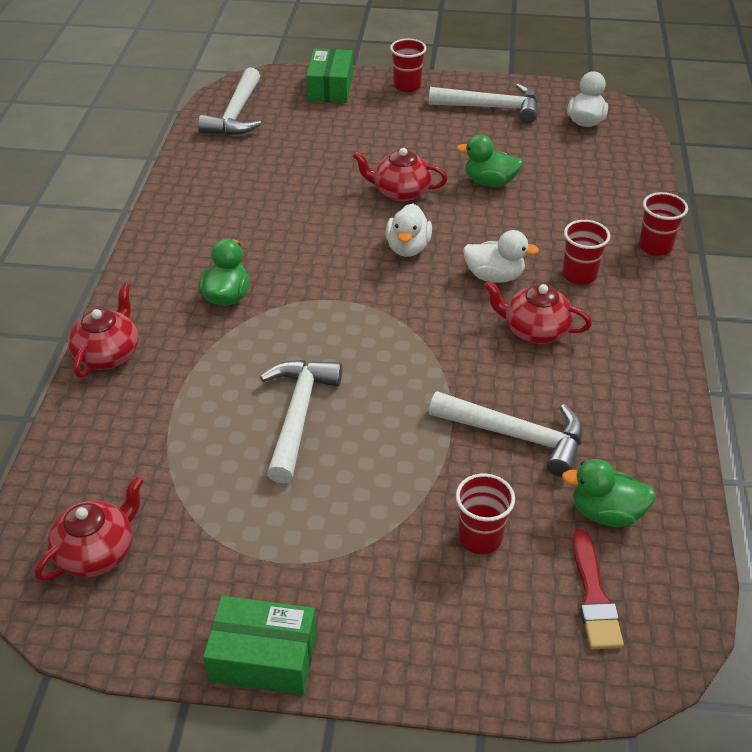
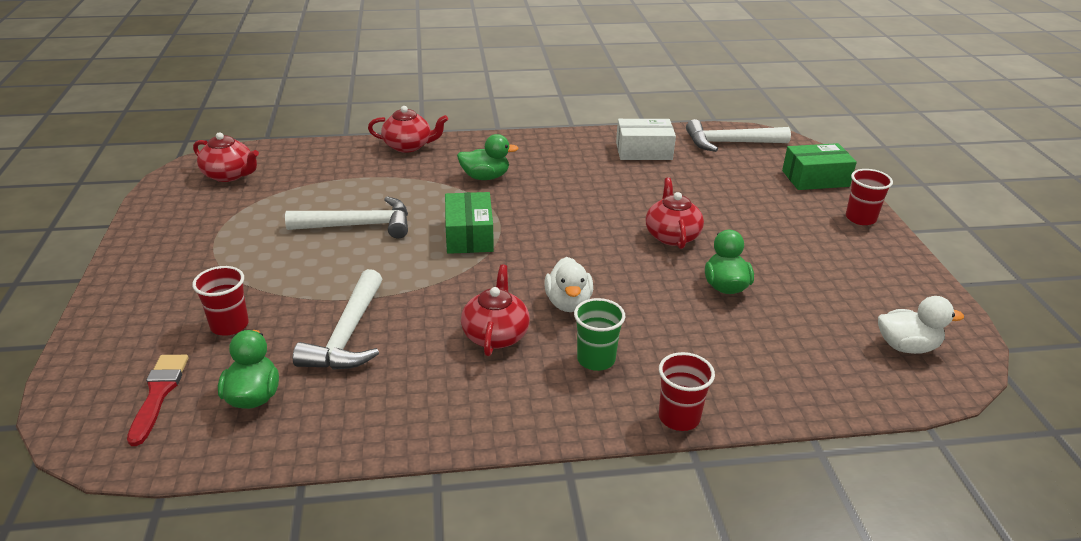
camera: 75 degrees right, 10 degrees down
green box [203,596,317,695] -> green box moved to [445,192,494,254]
white duck [386,203,432,257] -> none
white hammer [429,84,537,123] -> none
red cup [563,220,610,285] -> green cup [574,298,625,371]
red brush [572,529,624,649] -> red brush turned 105 degrees clockwise [127,355,188,446]
none -> white box [616,119,676,160]

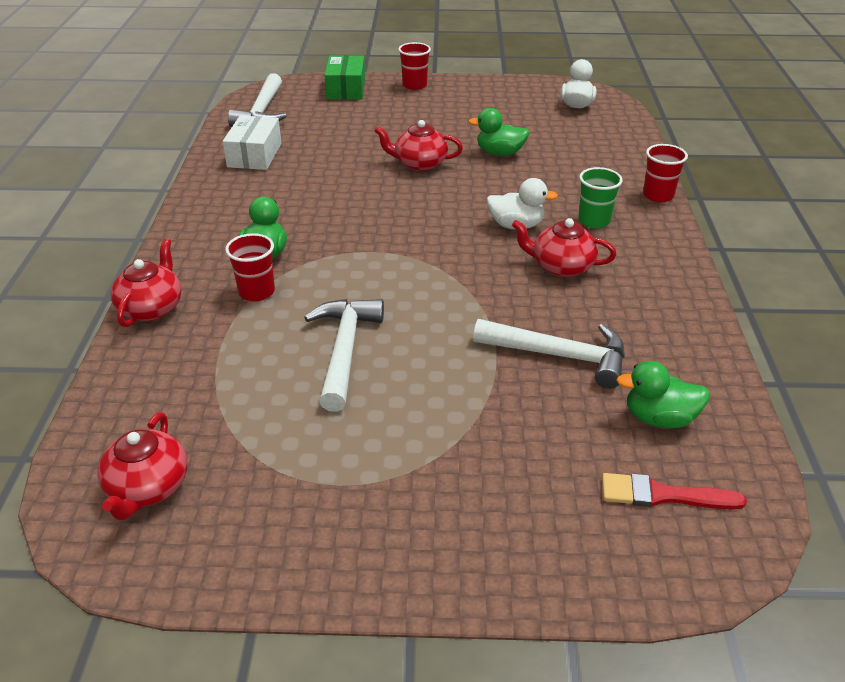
camera: 80 degrees left, 5 degrees up
red cup [192,266,249,336] -> red cup moved to [225,233,275,301]
red teapot [193,132,259,182] -> red teapot turned 150 degrees clockwise [97,412,187,520]
green box [445,192,494,254] -> none

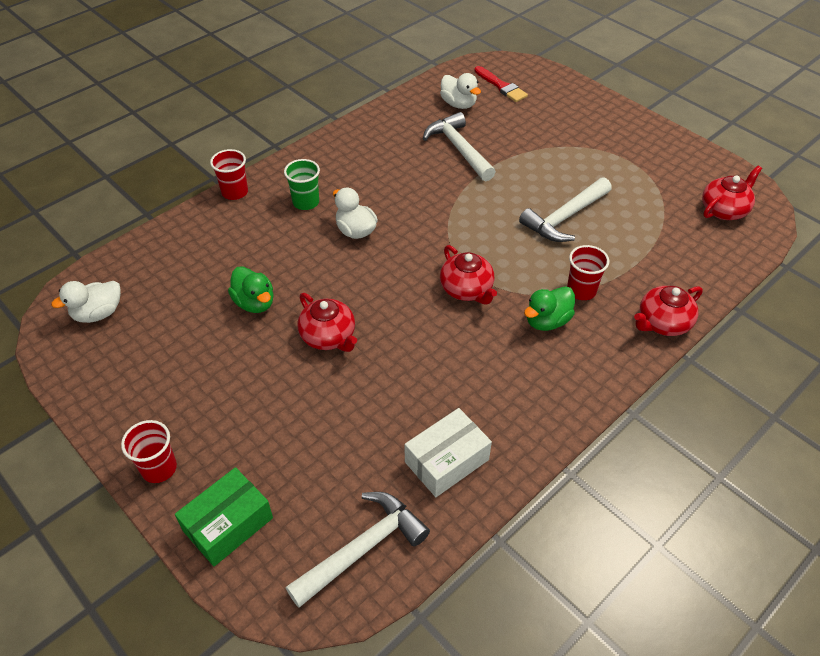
camera: 135 degrees left, 10 degrees up
red teapot [512,218,616,277] -> red teapot moved to [440,245,497,305]
green duck [616,361,710,428] -> white duck [440,73,481,109]

